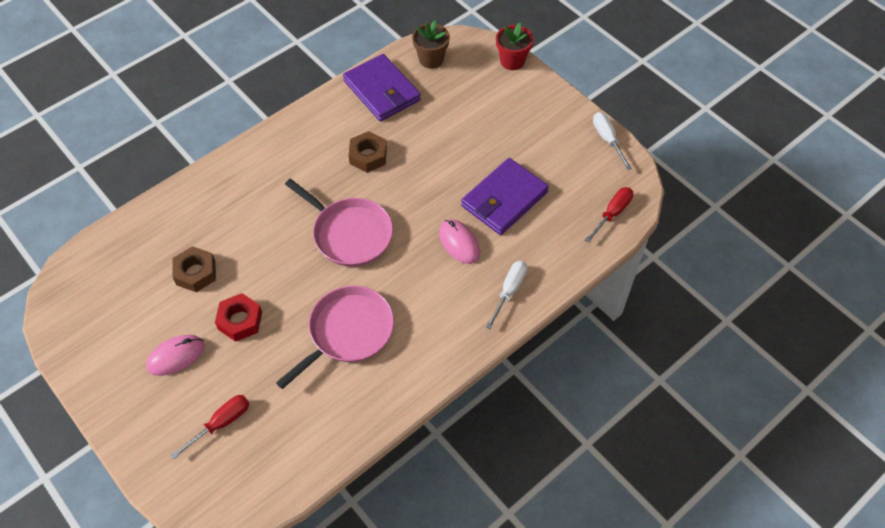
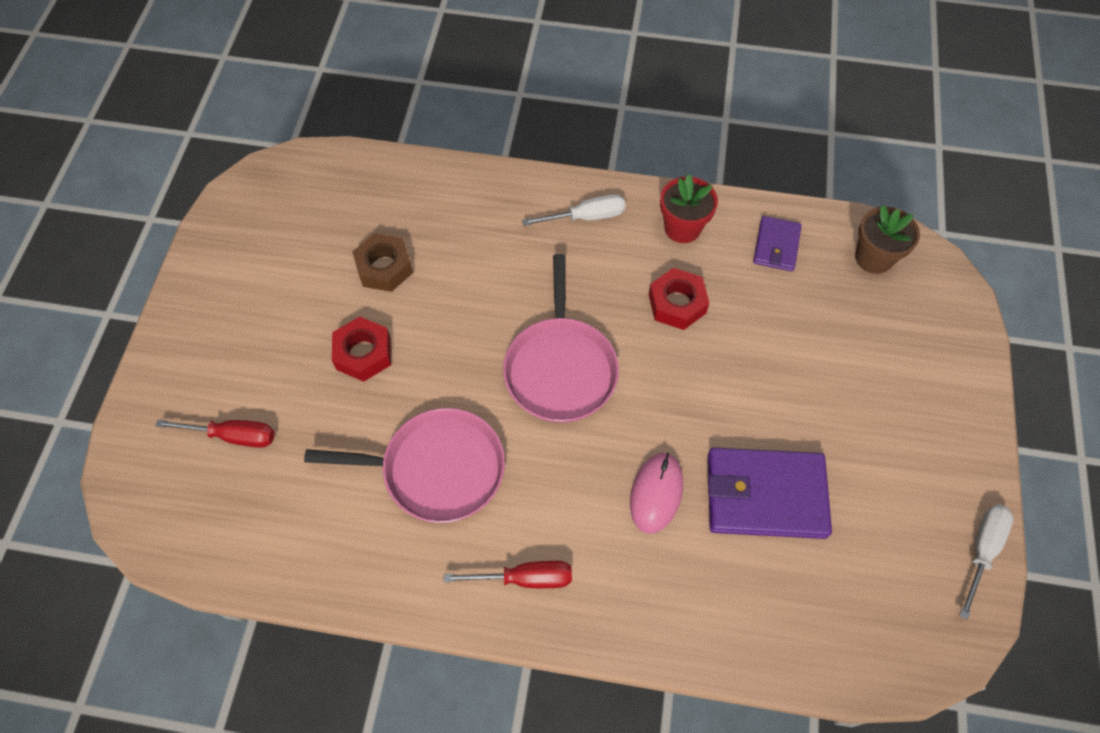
camera: 50 degrees right, 5 degrees up
pink mouse [146,335,205,376] -> none
purple wallet [343,54,421,121] -> purple wallet [753,216,802,271], size x0.54
brown nut [349,131,387,173] -> red nut [649,268,709,330]
white screwdriver [486,261,527,329] -> white screwdriver moved to [522,194,626,226]
red flower pot [496,23,533,70] -> red flower pot moved to [660,174,718,243]
red screwdriver [585,187,633,243] -> red screwdriver moved to [444,561,572,588]

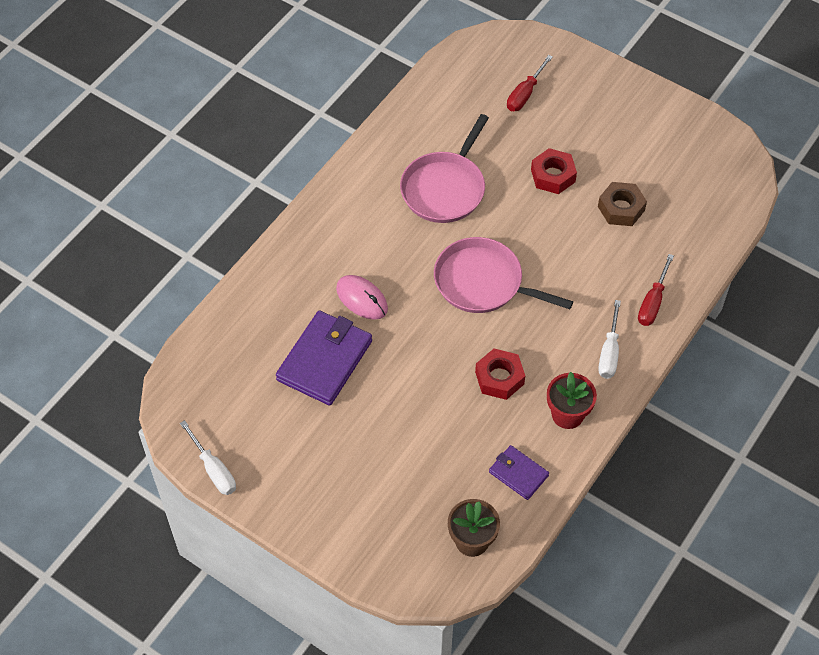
camera: 115 degrees right, 5 degrees down
red screwdriver [444,561,572,588] -> red screwdriver moved to [638,254,674,326]

